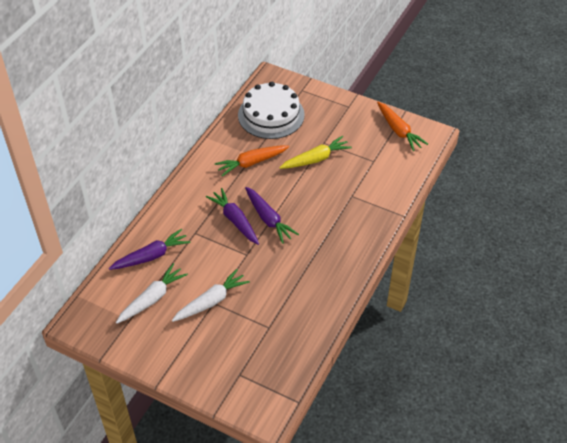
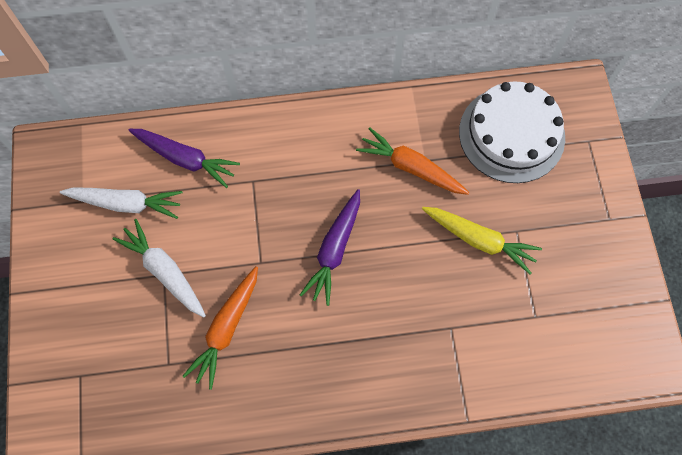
camera: 55 degrees right, 20 degrees up
white carrot [172,269,250,322] -> white carrot turned 150 degrees counterclockwise [112,219,206,317]
purple carrot [206,188,259,245] -> none
orange carrot [377,102,428,151] -> orange carrot moved to [183,266,258,390]

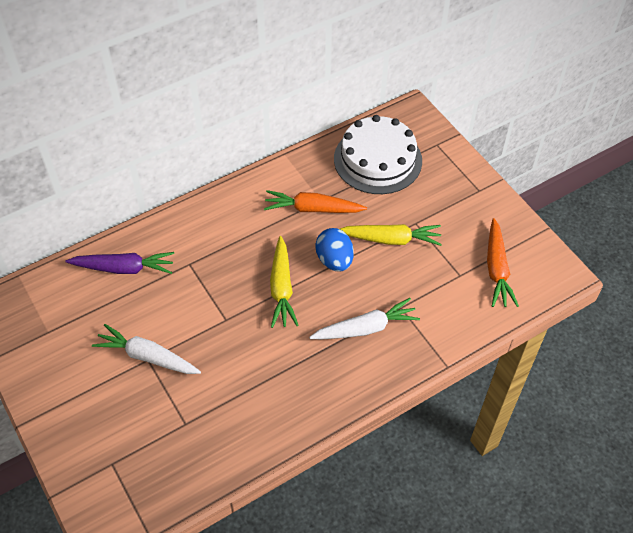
camera: 25 degrees left, 15 degrees down
white carrot [60,187,183,219] -> white carrot moved to [309,298,420,339]
orange carrot [183,266,258,390] -> orange carrot moved to [487,218,519,307]
purple carrot [300,189,360,306] -> yellow carrot [270,236,299,328]
none -> blue egg [315,228,354,272]

